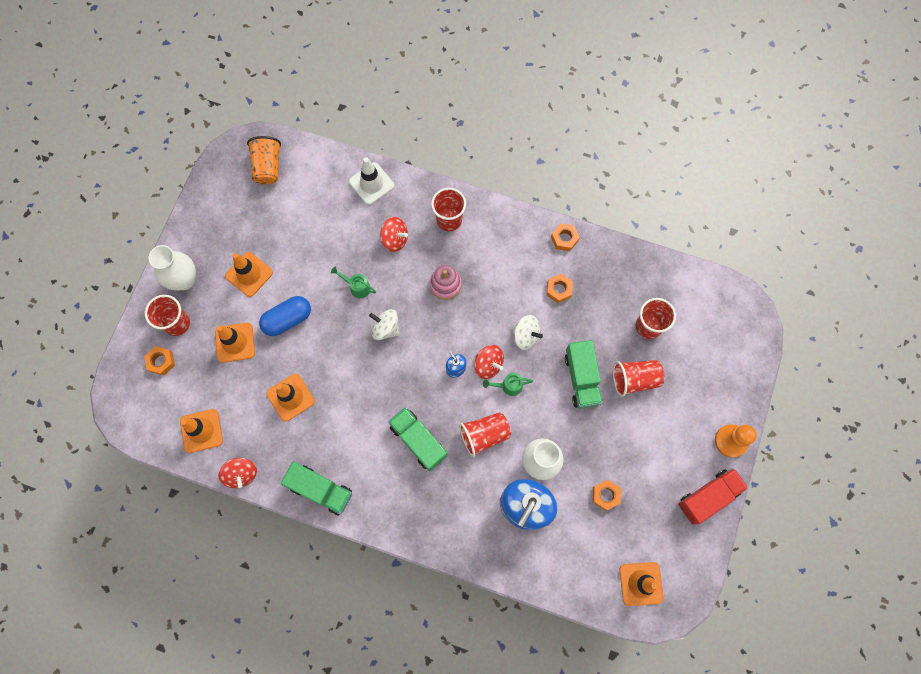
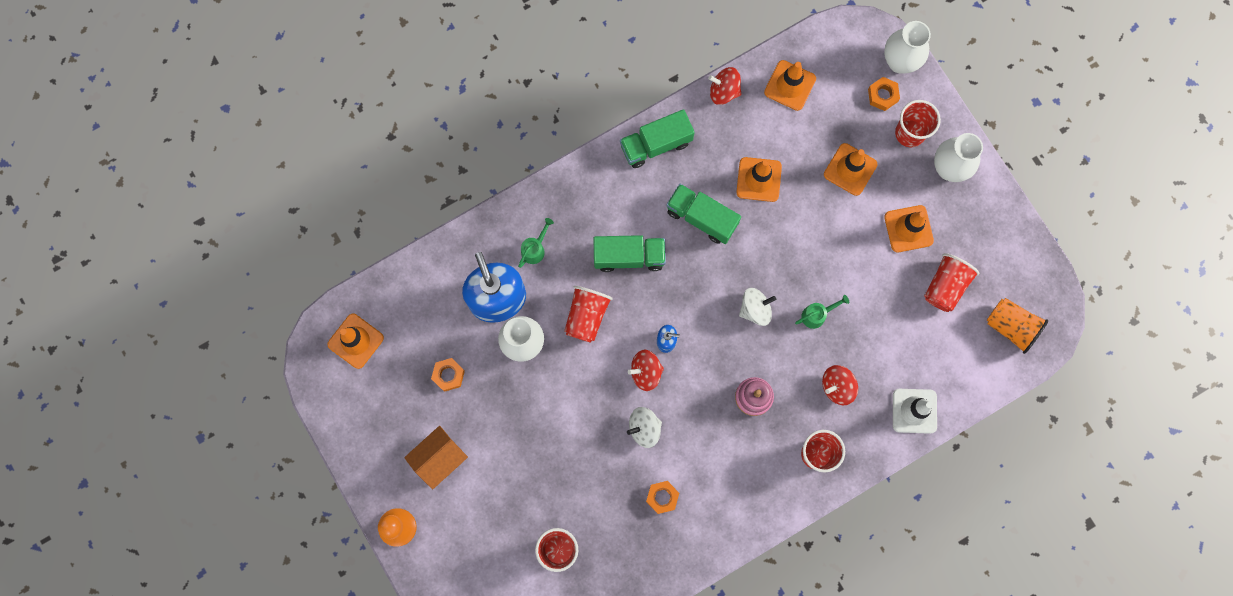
camera: 130 degrees right, 5 degrees up
blue capsule [259,296,311,336] -> none
green watering can [483,373,533,396] -> green watering can moved to [518,218,554,268]
orange nut [551,223,580,251] -> none
green truck [565,340,603,408] -> green truck moved to [666,184,741,244]
red cup [613,360,665,397] -> red cup moved to [924,253,979,312]
red truck [678,468,748,525] -> none
none -> orange house [404,426,468,489]
none -> white vase [884,21,931,73]

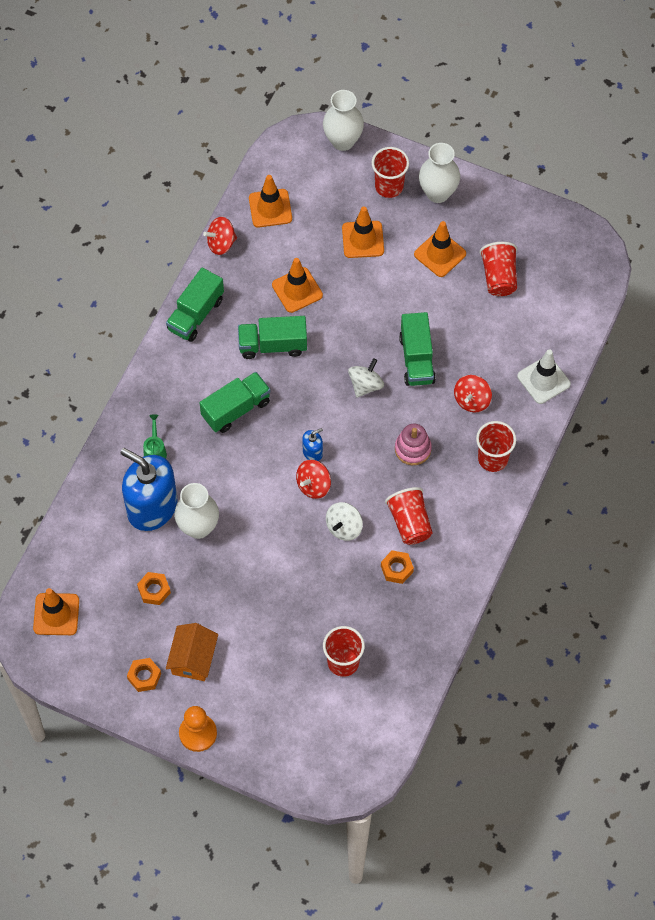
camera: 35 degrees left, 15 degrees down
red cup [564,286,613,343] -> red cup moved to [385,487,433,545]
green watering can [795,295,849,329] -> green truck [399,312,436,386]
orange nut [868,77,900,111] -> orange nut moved to [127,658,161,692]
orange cup [987,298,1048,354] -> none

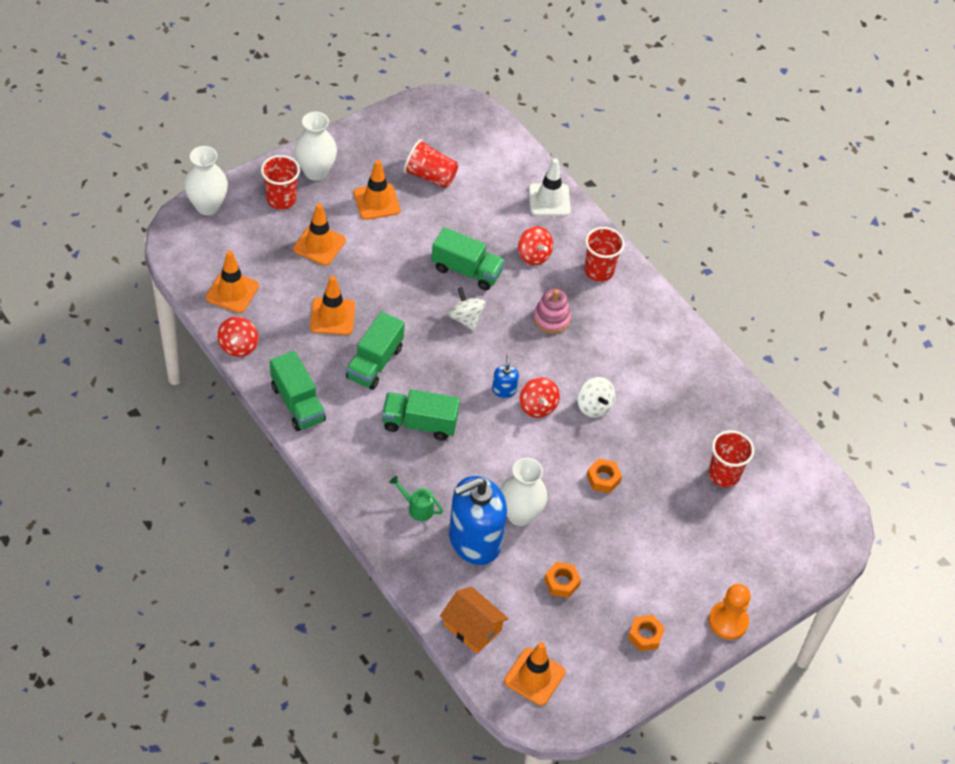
camera: 65 degrees left, 10 degrees down
orange house [166,623,218,681] -> orange house moved to [440,587,509,654]
green truck [200,372,271,433] -> green truck turned 75 degrees counterclockwise [382,389,460,441]
orange nut [381,550,414,584] -> orange nut moved to [587,458,622,493]
red cup [385,487,433,545] -> none

